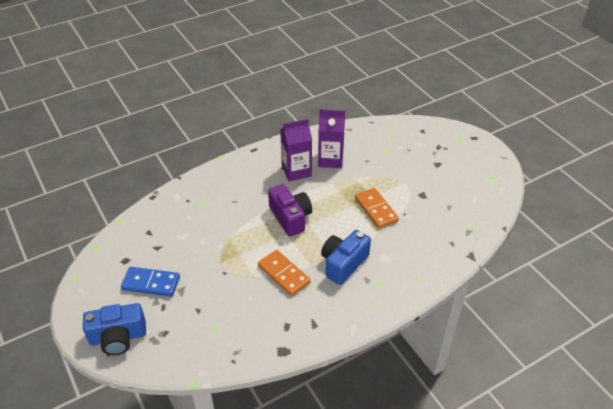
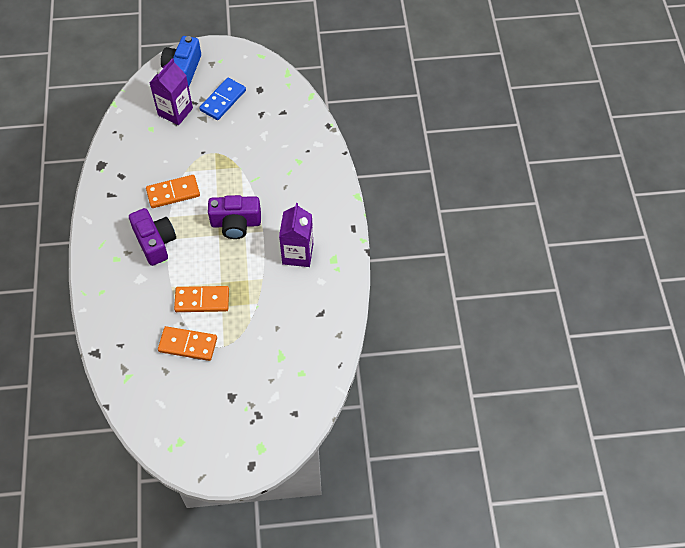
camera: 115 degrees right, 15 degrees up
purple carton [318,109,345,168] -> purple carton moved to [150,58,193,125]
blue camera [321,230,371,285] -> purple camera [129,208,176,266]
none -> orange domino [158,326,217,361]

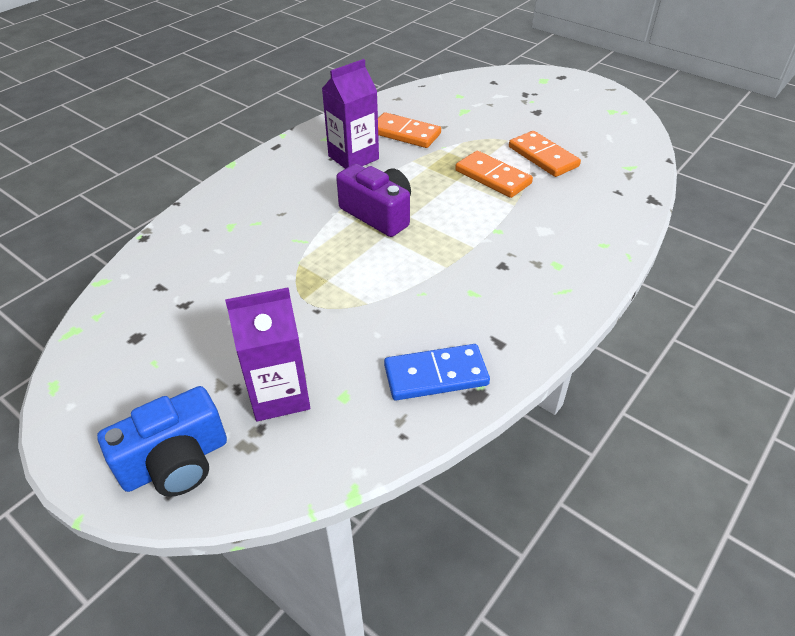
camera: 135 degrees left, 15 degrees down
purple camera [129,208,176,266] -> none
orange domino [146,175,200,208] -> orange domino moved to [378,112,441,148]
blue domino [199,78,246,120] -> blue domino moved to [384,344,490,401]

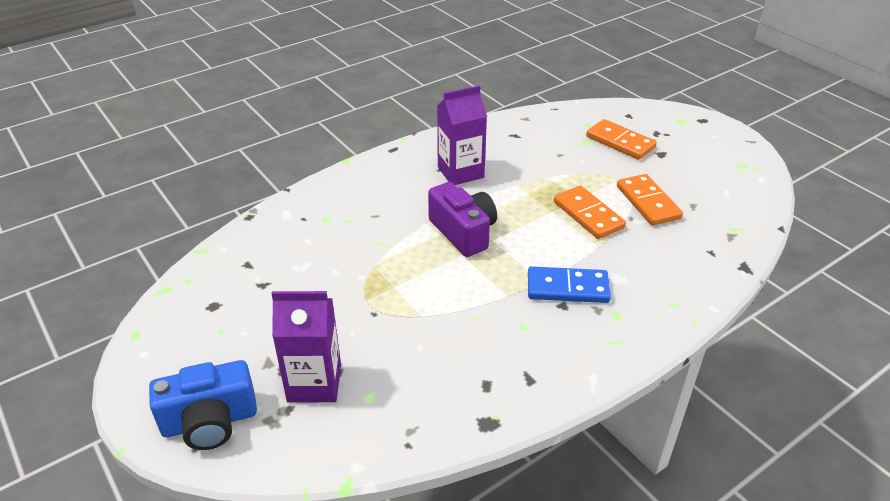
camera: 15 degrees right, 5 degrees down
orange domino [378,112,441,148] -> orange domino moved to [586,119,657,160]
blue domino [384,344,490,401] -> blue domino moved to [528,266,611,303]

